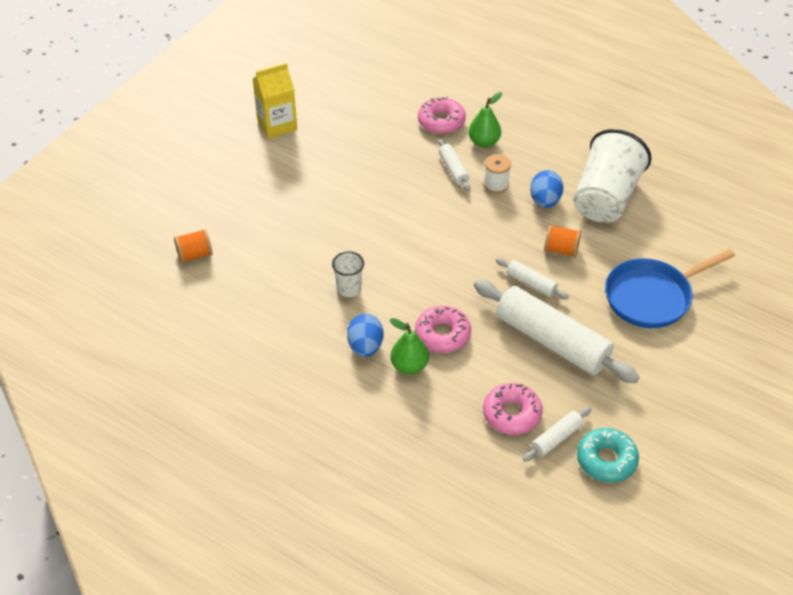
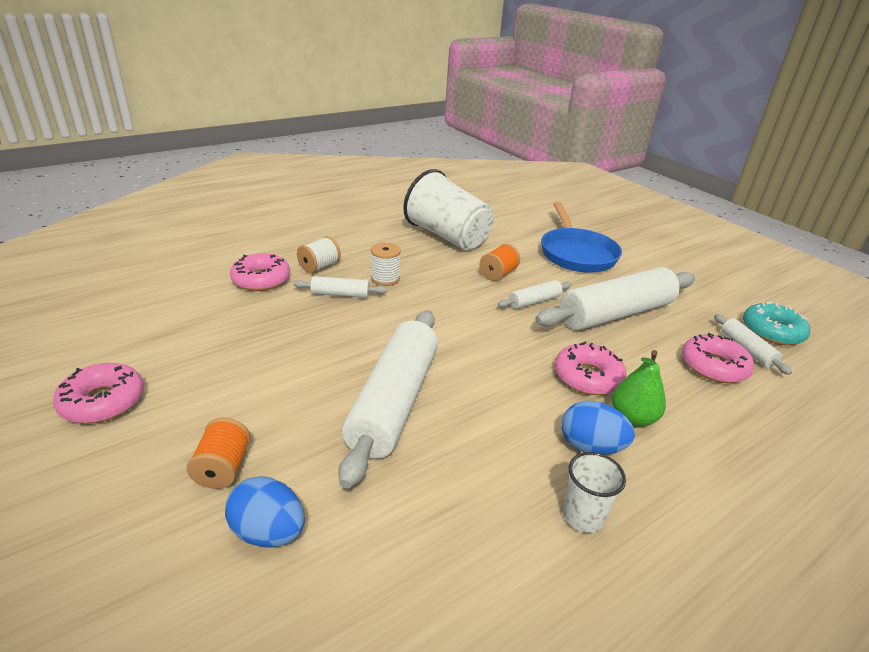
camera: 70 degrees left, 15 degrees down
orange spool [174,229,213,263] -> orange spool moved to [187,418,251,489]
yellow carton [253,63,297,139] -> pink donut [53,363,144,424]
white cup [332,251,364,297] -> white cup moved to [563,452,626,533]
green pear [468,92,502,148] -> white spool [297,236,341,273]
blue egg [530,170,563,208] -> blue egg moved to [225,476,305,547]
none -> white rolling pin [339,310,438,489]

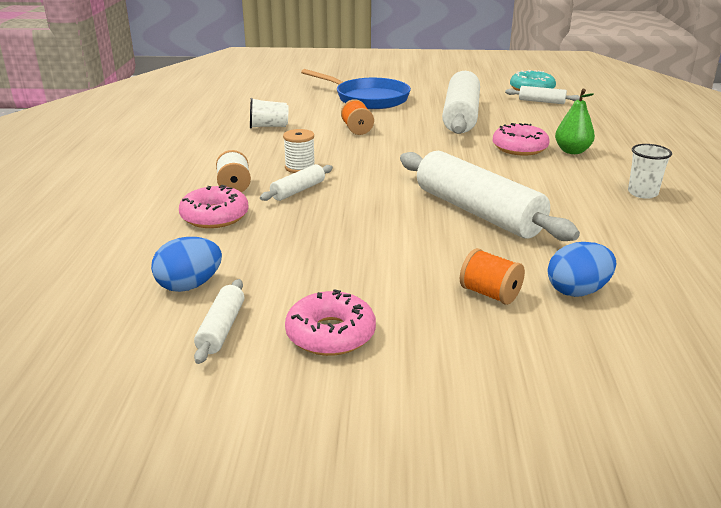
camera: 50 degrees left, 5 degrees down
white cup [403,169,494,250] -> white cup [250,98,288,128], size x0.47
white rolling pin [498,280,572,309] -> white rolling pin moved to [194,279,244,364]
blue egg [561,401,635,455] -> blue egg moved to [151,237,222,292]
pink donut [682,333,754,383] -> none

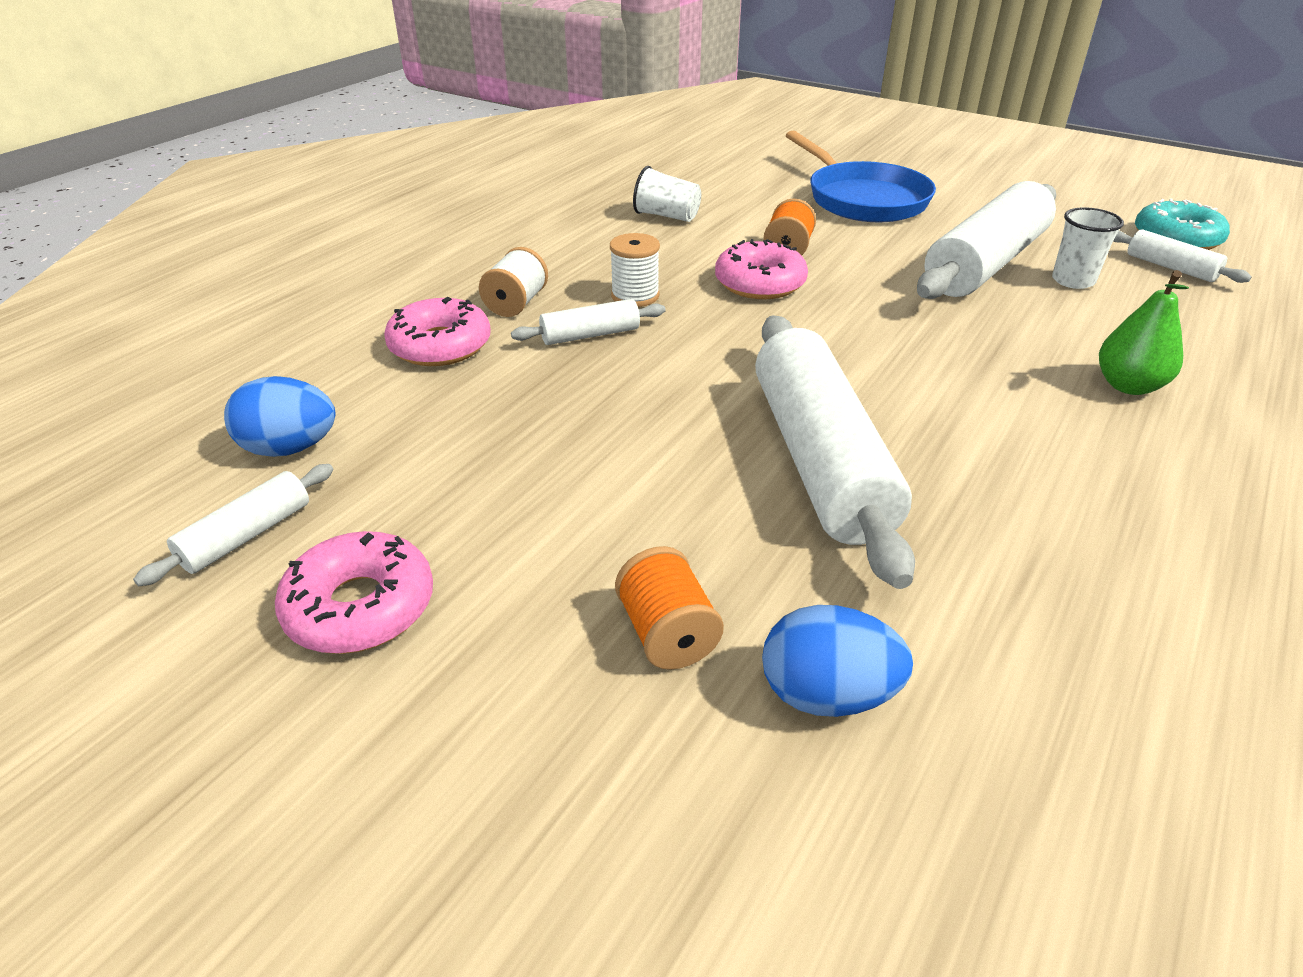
camera: 30 degrees right, 10 degrees up
pink donut [493,123,550,156] -> pink donut moved to [715,239,808,299]
white cup [628,144,672,199] -> white cup moved to [1052,207,1124,289]

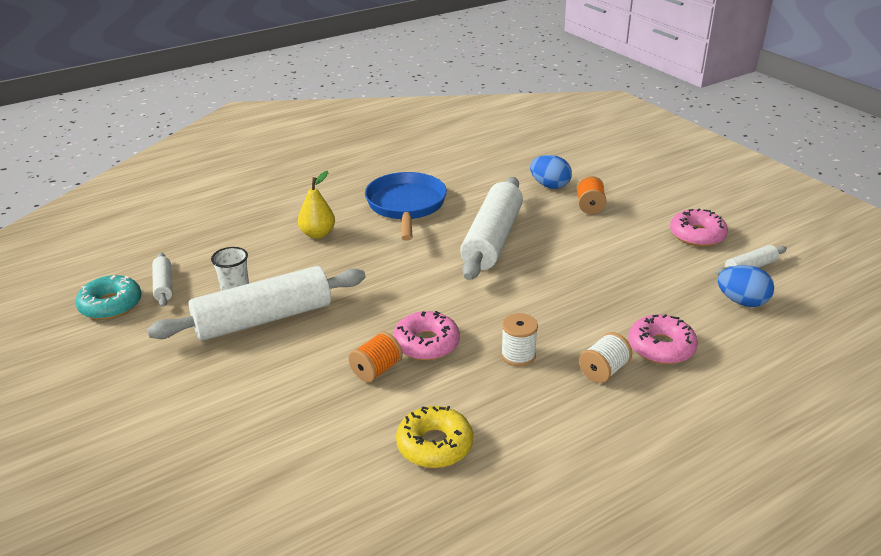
camera: 155 degrees left, 5 degrees down
white rolling pin [511,299,666,345] -> none
white cup [633,166,701,222] -> yellow donut [396,406,473,468]
blue pan [785,130,936,222] -> blue pan moved to [365,172,447,241]
green pear [1099,270,1189,395] -> yellow pear [298,171,335,239]

